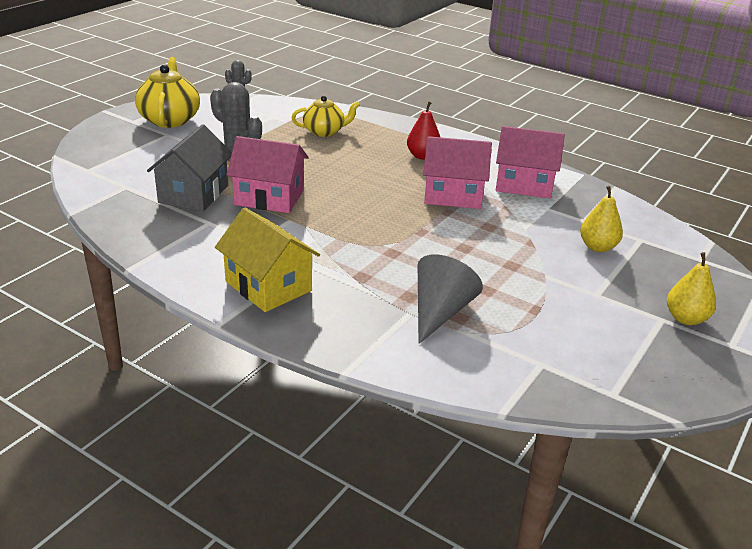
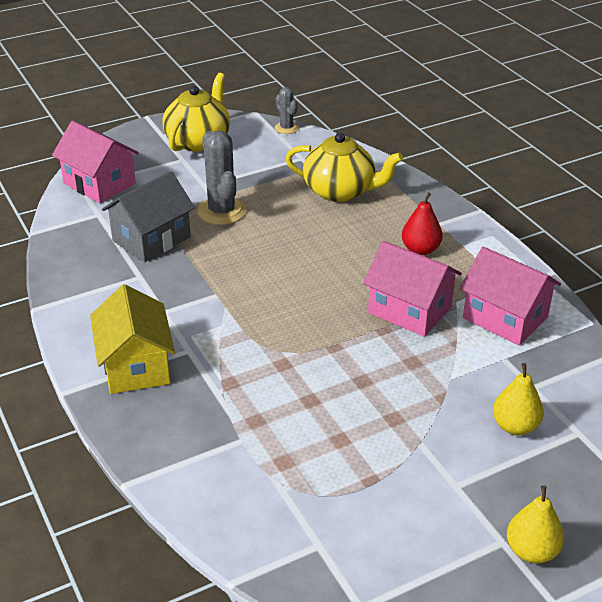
camera: 30 degrees right, 5 degrees up
pink house [227,136,309,213] -> pink house moved to [52,120,139,203]
yellow teapot [291,96,360,137] -> yellow teapot [285,133,403,202], size x1.52
grey cone [418,254,483,344] -> none

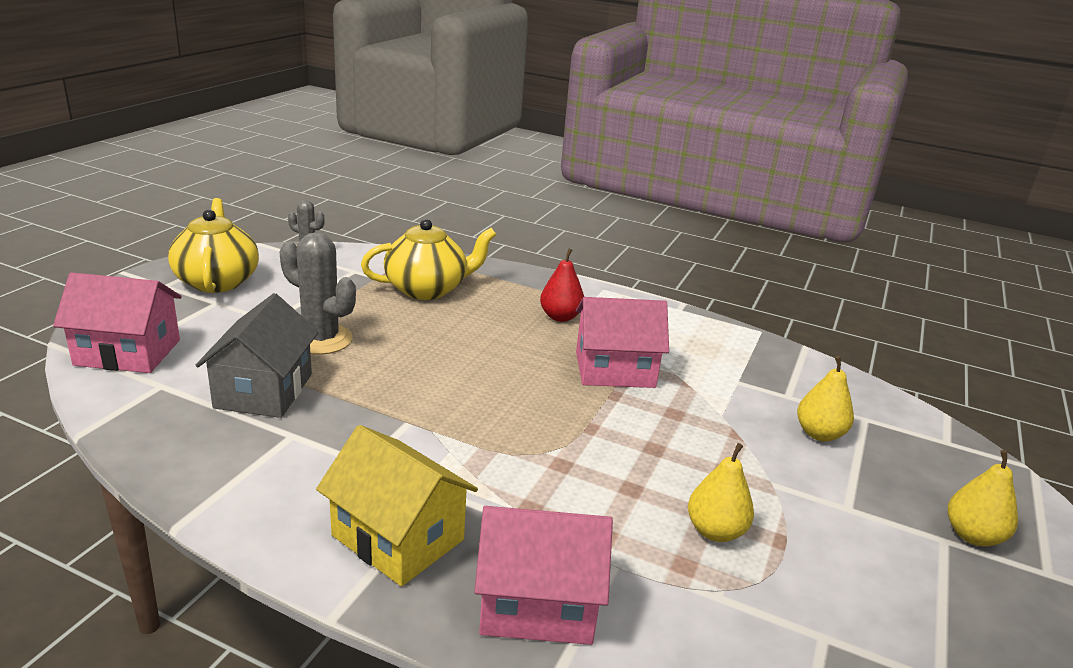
camera: 40 degrees left, 10 degrees down
pink house [460,247,561,345] -> pink house moved to [474,506,613,645]
none -> yellow pear [688,443,754,542]

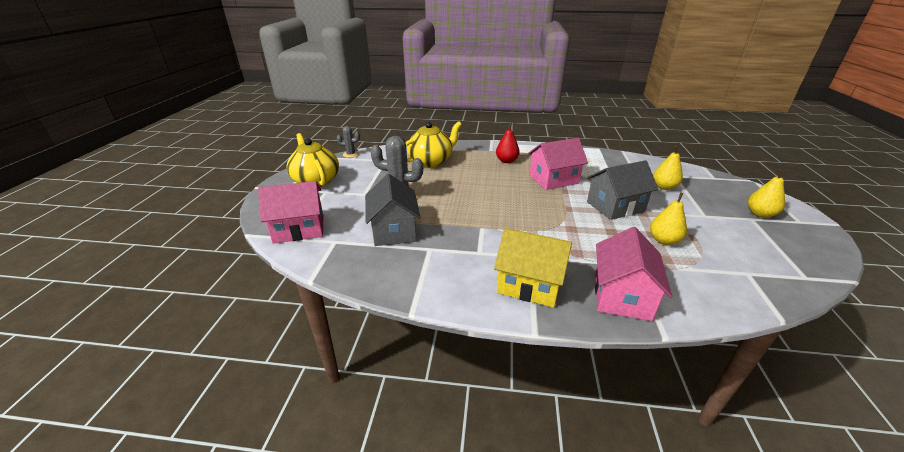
camera: 15 degrees left, 5 degrees up
pink house [474,506,613,645] -> pink house turned 60 degrees counterclockwise [595,227,672,321]
none -> grey house [587,160,659,220]

